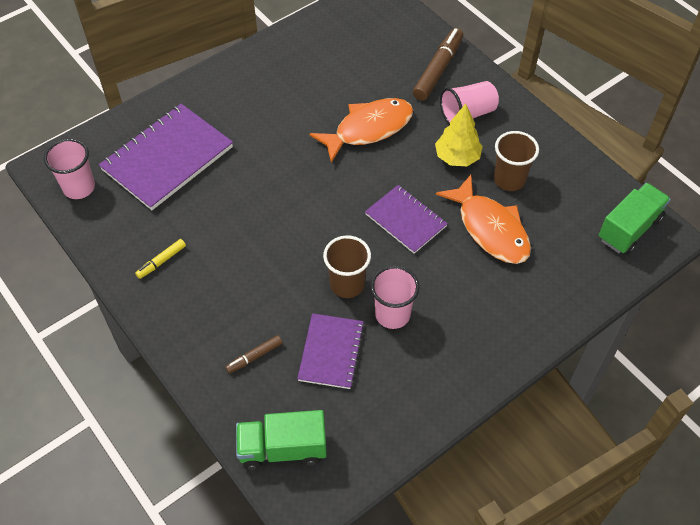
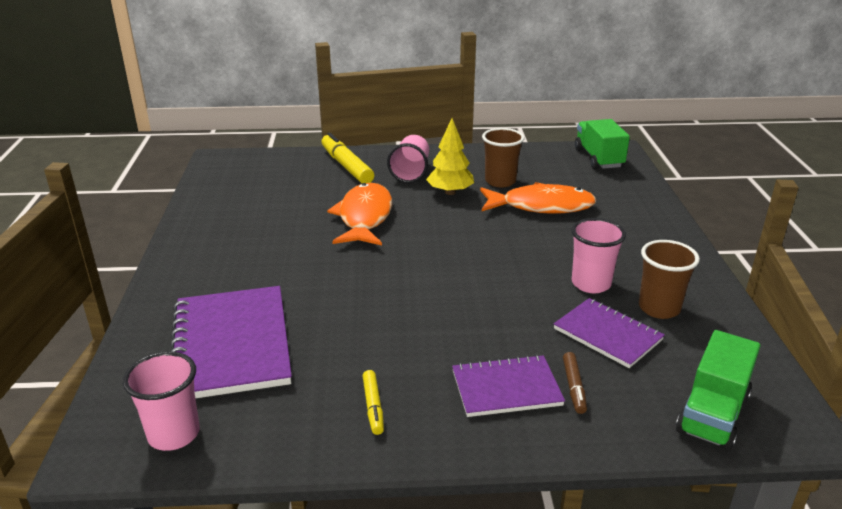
camera: 55 degrees left, 25 degrees down
brown cup [323,235,371,298] -> brown cup moved to [639,240,700,319]
purple notebook [365,185,448,254] -> purple notebook moved to [452,355,565,417]
brown marker [413,28,463,101] -> yellow marker [321,133,374,183]

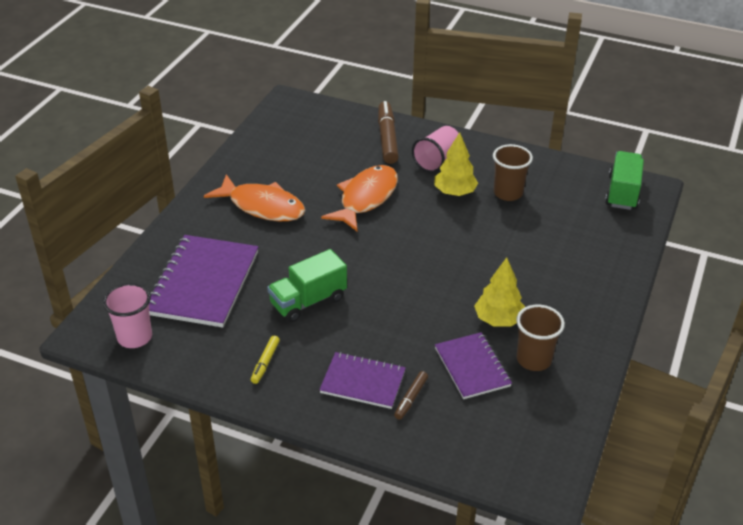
camera: 25 degrees right, 10 degrees up
yellow marker [321,133,374,183] -> brown marker [378,101,399,164]
orange fish [480,182,596,214] -> orange fish moved to [204,174,305,221]
pink cup [571,218,626,293] -> yellow tree [474,257,525,327]
green truck [676,330,760,450] -> green truck moved to [267,249,347,322]

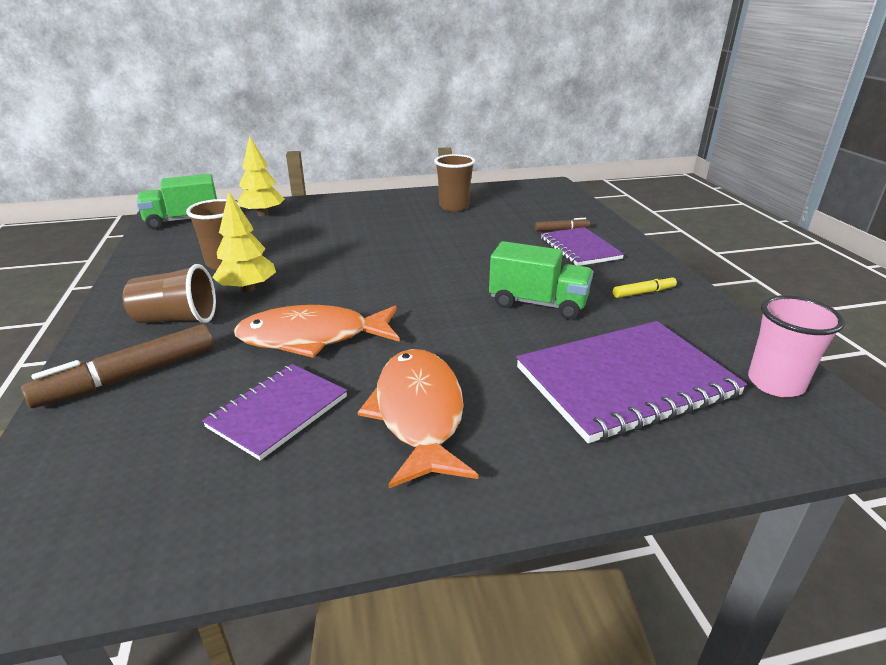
camera: 125 degrees left, 10 degrees down
pink cup [412,126,459,173] -> brown cup [123,264,216,323]
purple notebook [435,332,512,399] -> purple notebook moved to [202,364,347,460]
yellow tree [474,257,525,327] -> yellow tree moved to [238,136,285,216]

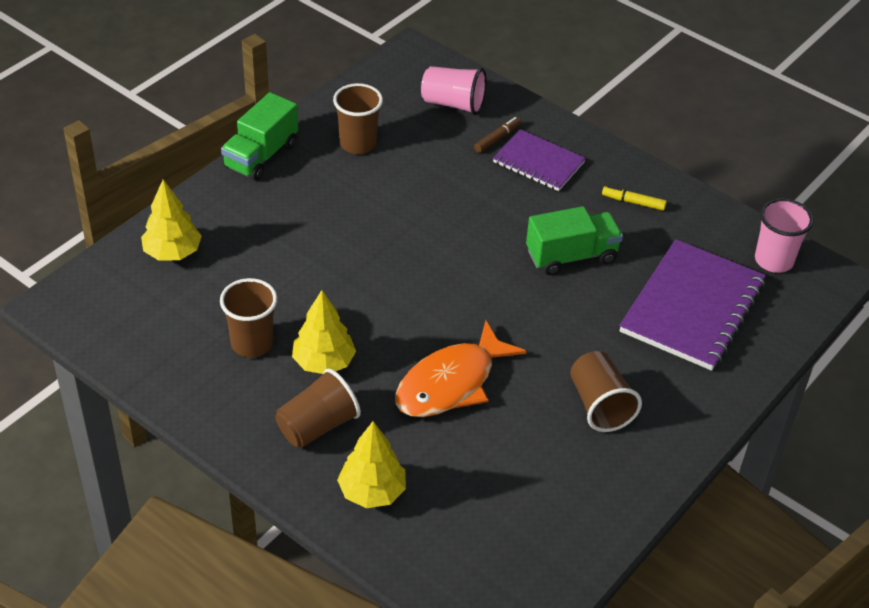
camera: 40 degrees left, 15 degrees up
brown marker [21,324,214,408] -> yellow tree [337,421,406,508]
green truck [137,174,217,229] -> green truck moved to [221,92,298,181]
purple notebook [202,364,347,460] -> none
orange fish [357,349,478,488] -> brown cup [570,351,642,432]
yellow marker [613,275,677,298] -> yellow marker turned 105 degrees counterclockwise [602,186,667,211]
none -> pink cup [421,66,487,115]

